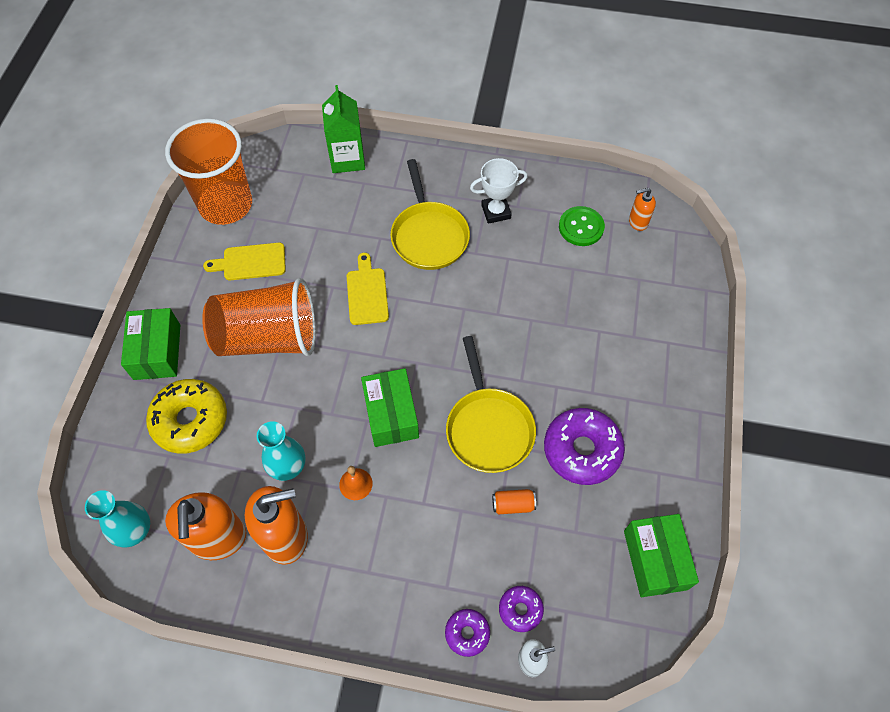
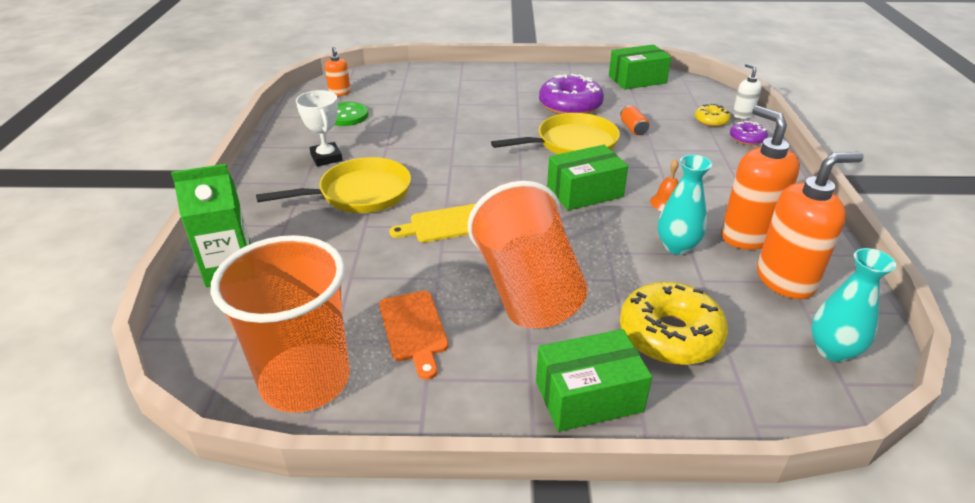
camera: 100 degrees left, 25 degrees down
yellow cutting board [203,243,286,280] -> orange cutting board [379,291,448,380]
purple donut [499,586,544,632] -> yellow donut [695,104,731,127]

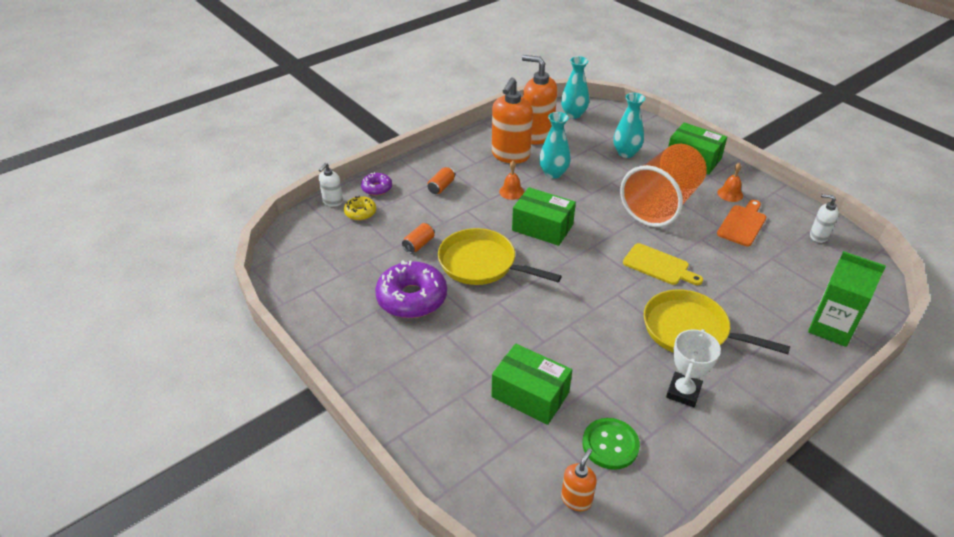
camera: 130 degrees left, 5 degrees up
orange cup [211,235,350,413] -> white soap dispenser [810,194,839,243]
green box [609,45,671,89] -> green box moved to [491,344,572,425]
yellow donut [620,282,728,365] -> turquoise vase [613,93,645,158]
none -> orange can [428,167,455,194]
none -> orange bell [717,163,743,202]

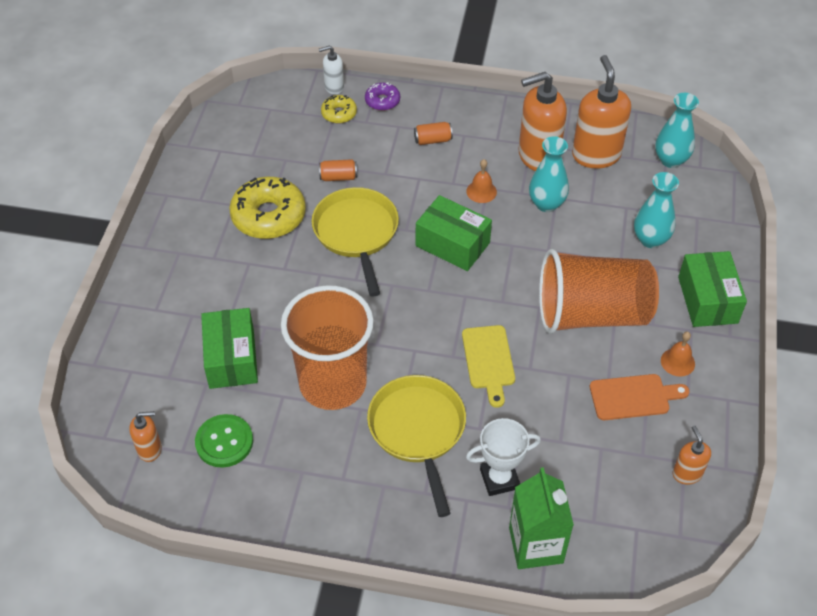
camera: 50 degrees right, 10 degrees up
purple donut [375,260,447,318] -> yellow donut [229,177,306,239]
green box [512,187,576,246] -> green box turned 45 degrees counterclockwise [416,195,492,271]
white trophy [666,329,721,407] -> white trophy moved to [466,418,541,496]
white soap dispenser [810,194,839,243] -> orange soap dispenser [673,426,711,485]
none -> orange cup [281,285,374,410]

